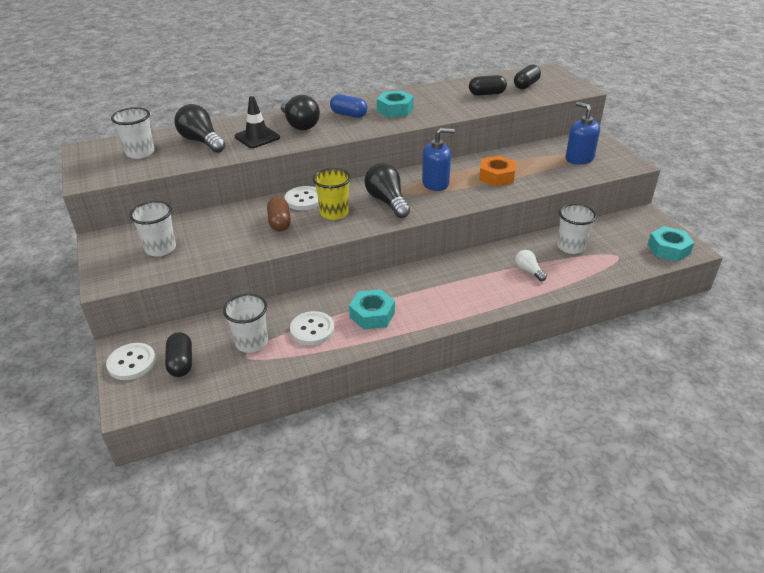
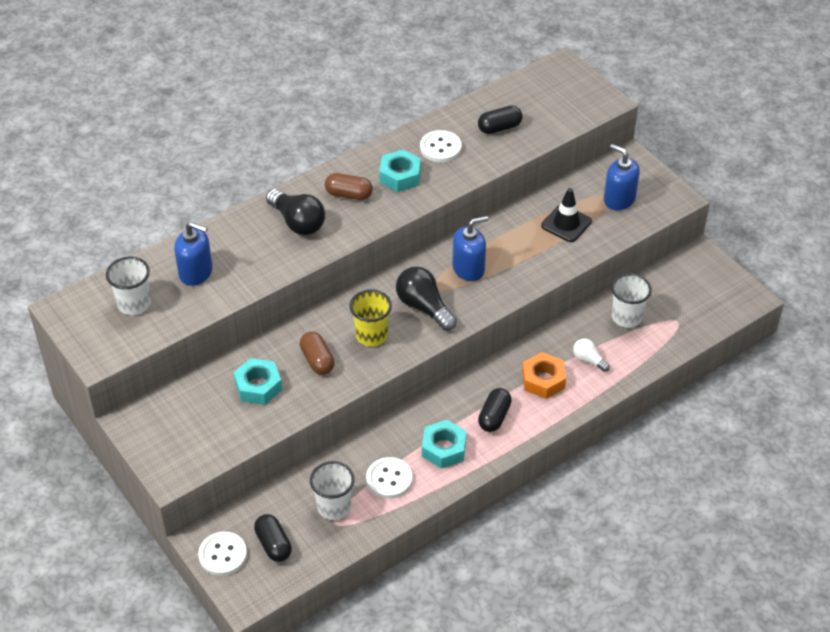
camera: 15 degrees left, 10 degrees up
white cup [129,201,176,257] -> none
black light bulb [175,104,226,153] -> blue soap dispenser [174,222,213,286]
black traffic cone [235,96,280,148] -> black traffic cone moved to [541,188,592,242]
white button [285,186,319,210] -> white button moved to [420,130,462,162]
blue capsule [330,94,368,118] -> brown capsule [325,173,373,200]
orange nut [479,156,516,187] -> orange nut moved to [522,352,566,399]
black capsule [514,65,541,89] -> black capsule moved to [478,388,512,432]
turquoise nut [647,226,694,262] -> turquoise nut moved to [233,358,282,405]

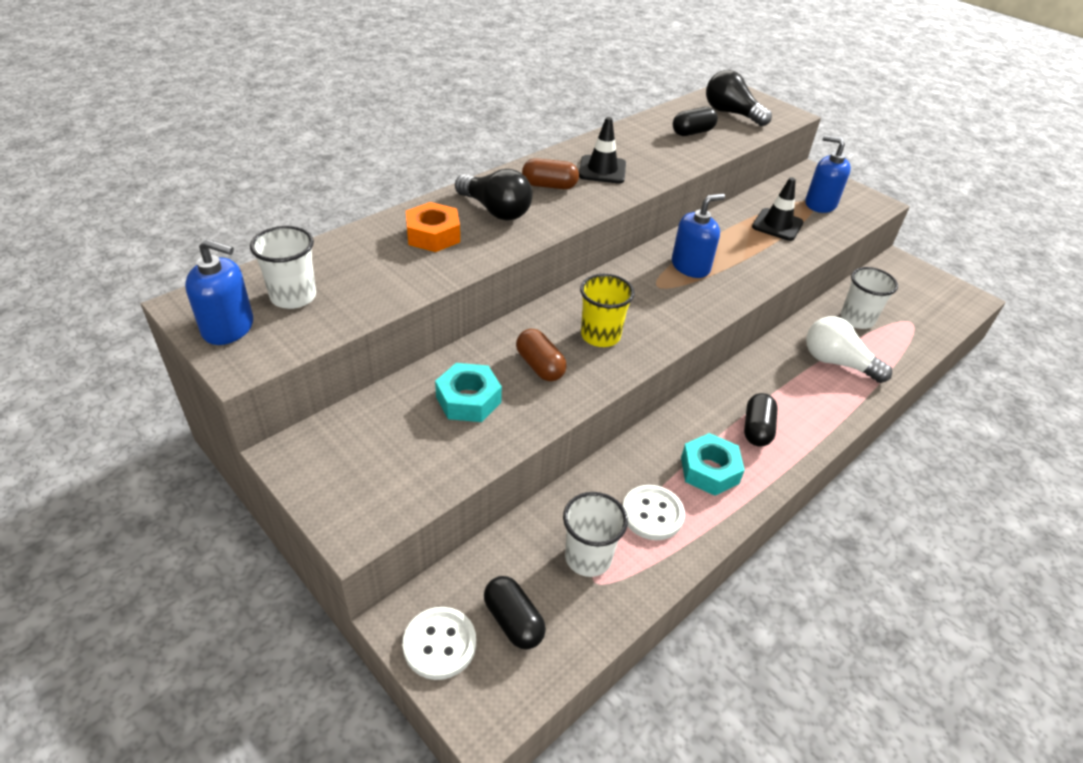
camera: 10 degrees left, 5 degrees down
blue soap dispenser [174,222,213,286] -> blue soap dispenser moved to [185,239,253,345]
turquoise nut [379,150,421,192] -> black traffic cone [579,117,626,183]
black light bulb [396,266,457,331] -> black light bulb moved to [706,70,772,126]
white button [420,130,462,162] -> none
orange nut [522,352,566,399] -> orange nut moved to [406,202,460,252]
white light bulb [573,338,610,372] -> white light bulb [806,316,892,383], size x1.80

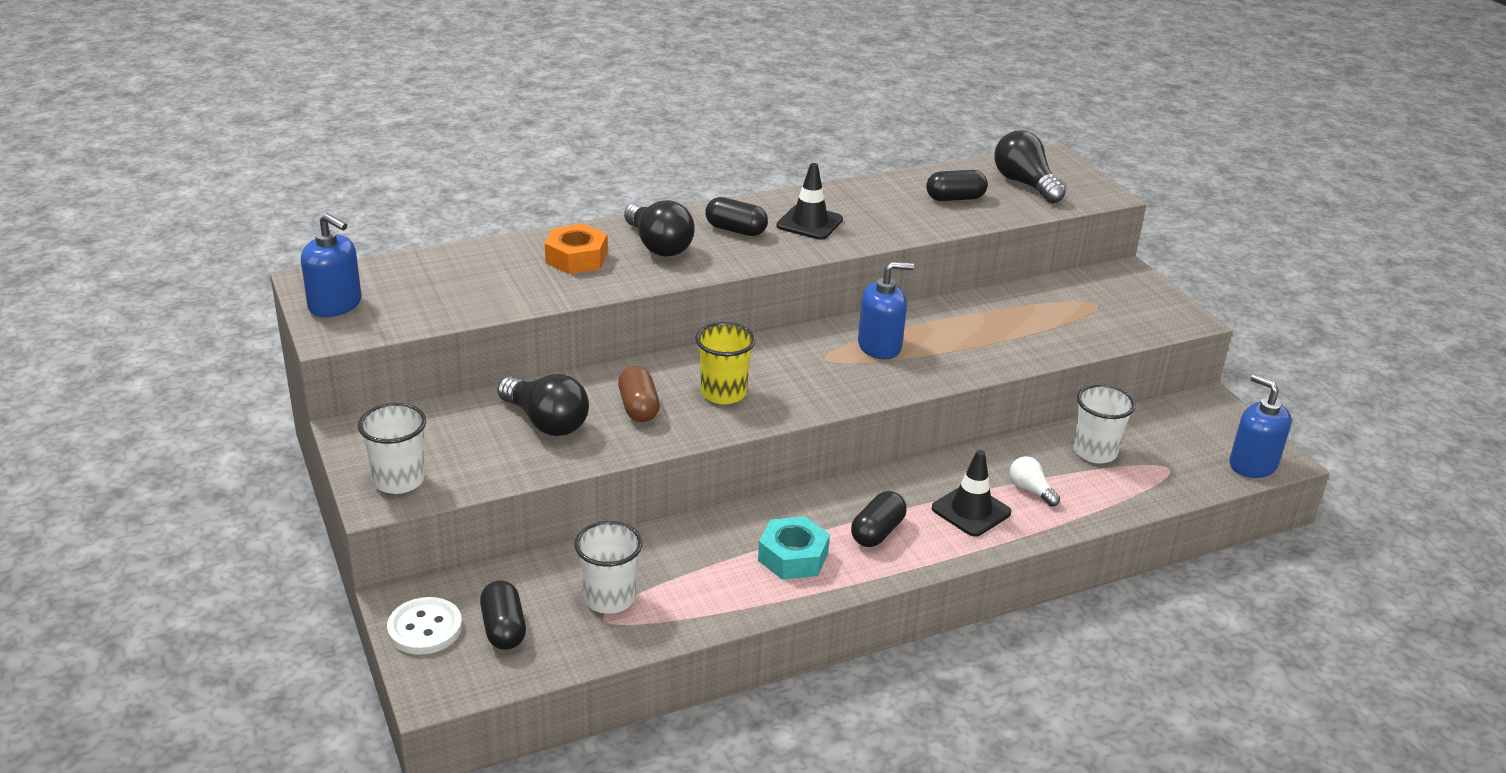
camera: 20 degrees right, 10 degrees down
white cup [250,226,316,309] -> white cup moved to [358,403,426,494]
turquoise nut [435,363,502,422] -> black light bulb [498,374,589,436]
brown capsule [522,158,579,189] -> black capsule [705,197,768,236]
white button [622,485,685,540] -> none
black traffic cone [752,177,804,241] -> black traffic cone moved to [932,450,1012,537]
blue soap dispenser [805,135,851,213] -> blue soap dispenser moved to [1230,374,1291,478]
white light bulb [806,316,892,383] -> white light bulb [1009,456,1060,507], size x0.56

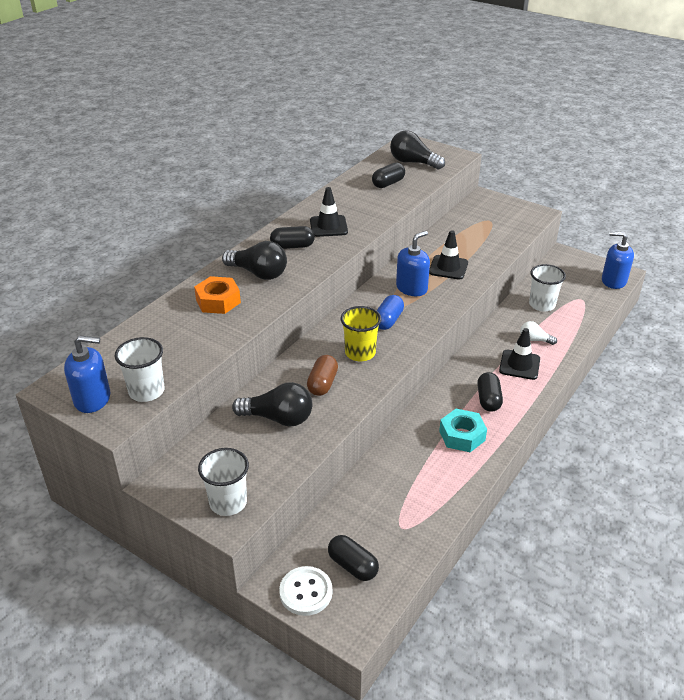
camera: 30 degrees left, 5 degrees up
white cup [575,521,643,614] -> white cup moved to [115,337,165,402]
brown capsule [618,366,660,422] -> brown capsule turned 60 degrees clockwise [307,355,338,396]
none -> blue capsule [377,295,404,330]
none -> black traffic cone [429,230,468,279]

